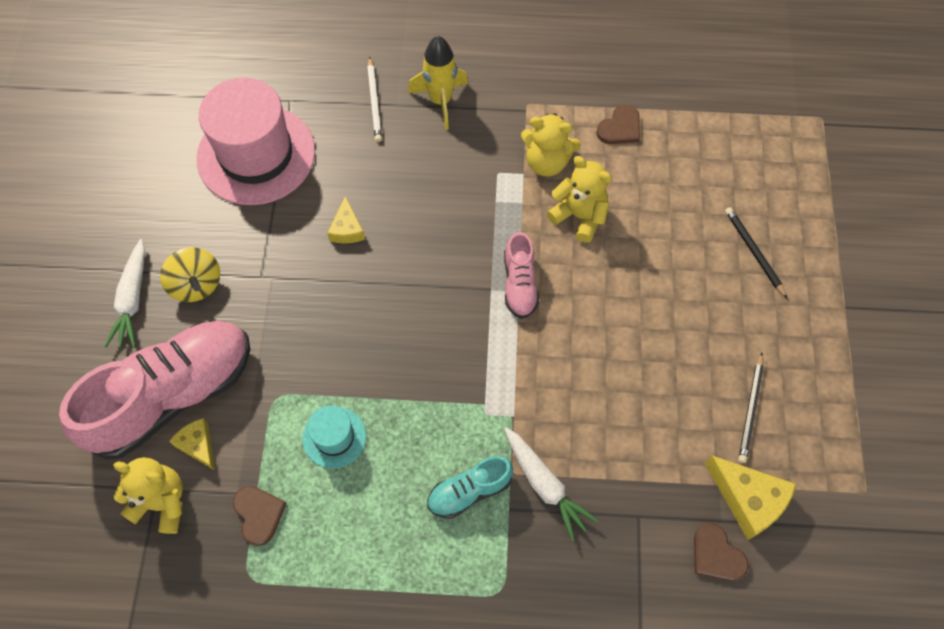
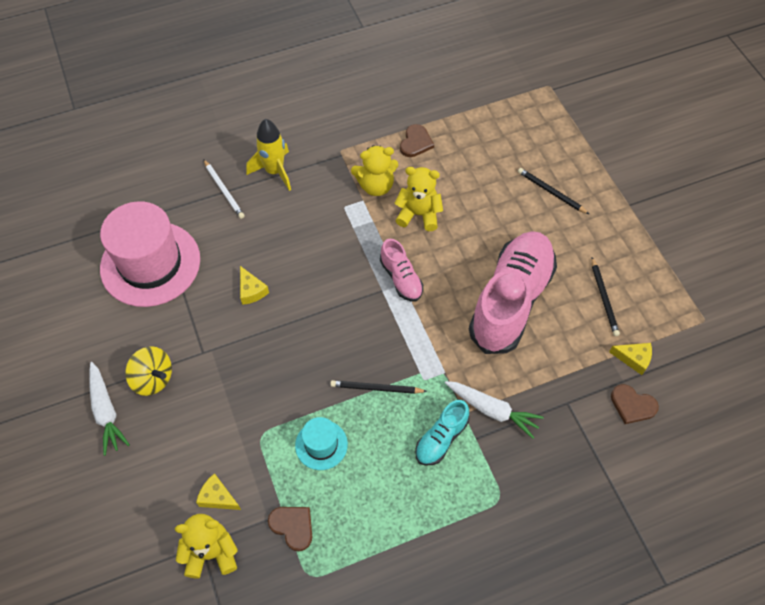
camera: 25 degrees left, 5 degrees down
pink shoe [59,321,250,459] -> pink shoe moved to [469,231,557,354]
yellow cheese [705,456,796,540] -> yellow cheese [609,343,652,375], size x0.61
none -> black pencil [330,380,427,394]

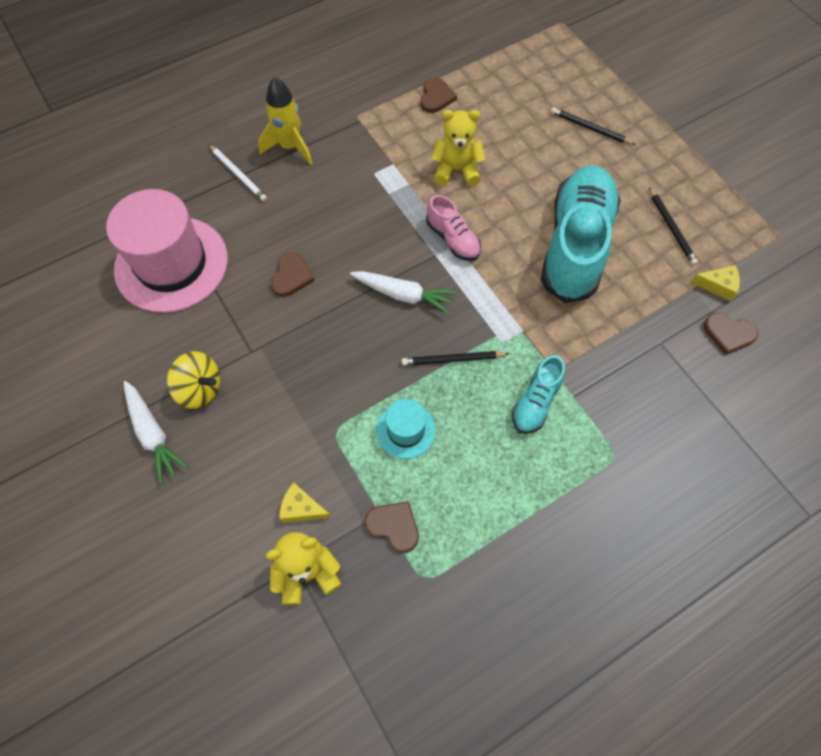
camera: 10 degrees left, 5 degrees up
yellow cheese [240,266,269,305] -> brown heart [271,252,314,297]
yellow teddy bear [351,145,398,196] -> none
white carrot [445,381,544,439] -> white carrot moved to [350,271,457,315]
pink shoe [469,231,557,354] -> turquoise shoe [541,166,620,303]

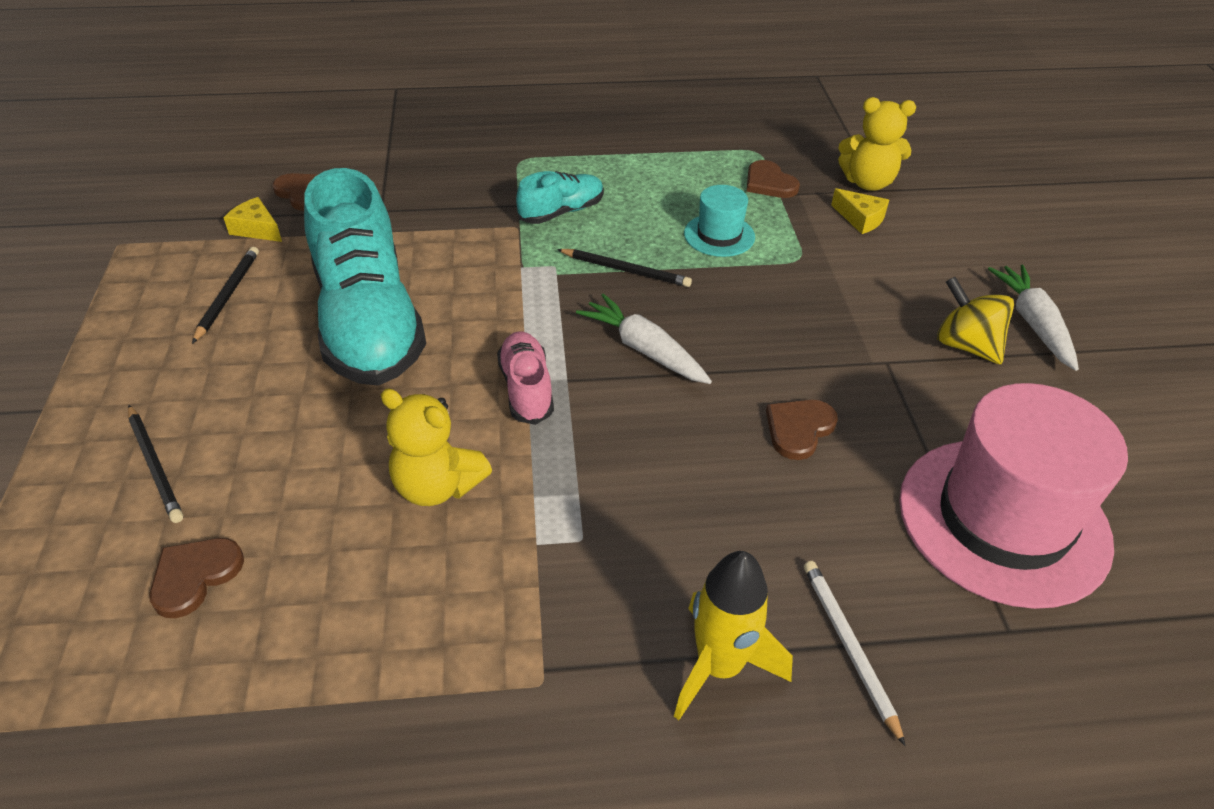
camera: 155 degrees left, 20 degrees down
brown heart [420,77,457,113] -> brown heart moved to [149,538,244,618]
turquoise shoe [541,166,620,303] -> turquoise shoe turned 60 degrees counterclockwise [304,168,426,386]

